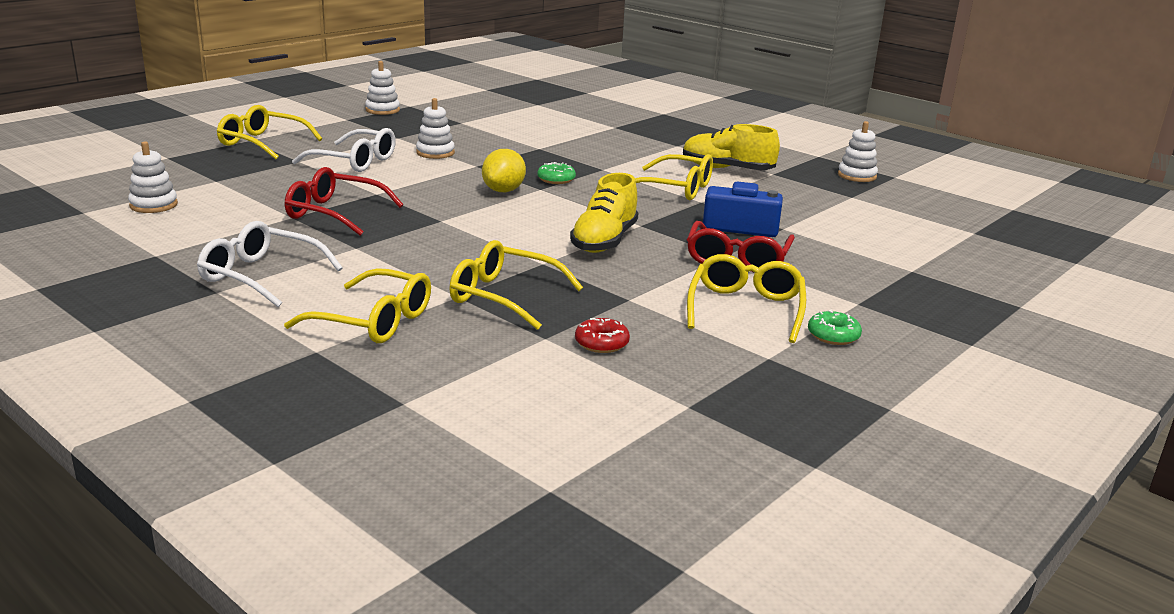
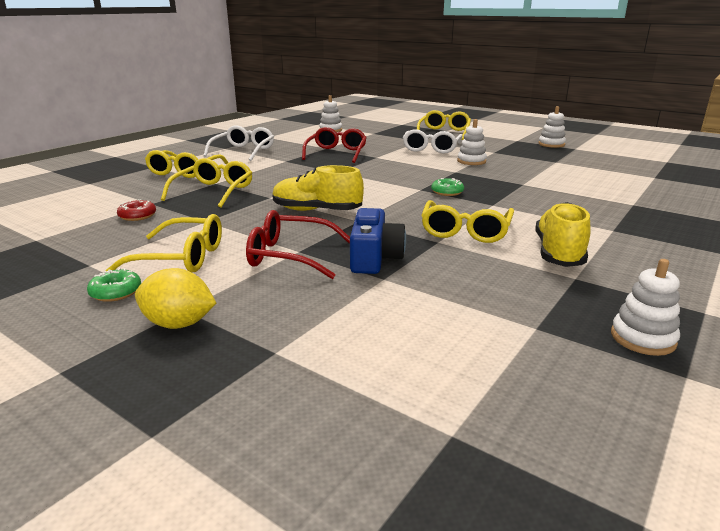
camera: 85 degrees right, 0 degrees up
yellow lemon [482,149,526,192] -> yellow lemon moved to [135,268,216,329]

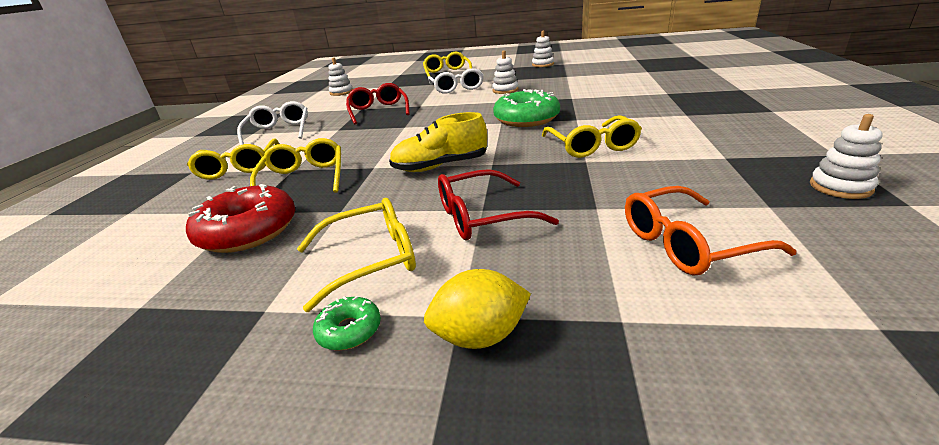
camera: 25 degrees left, 5 degrees up
red donut [117,199,156,221] -> red donut [186,184,295,253], size x2.16
blue camera [350,208,406,274] -> none
green donut [431,178,464,196] -> green donut [493,89,560,127], size x2.16
yellow shoe [535,202,591,267] -> none
none -> orange glasses [625,186,797,275]

